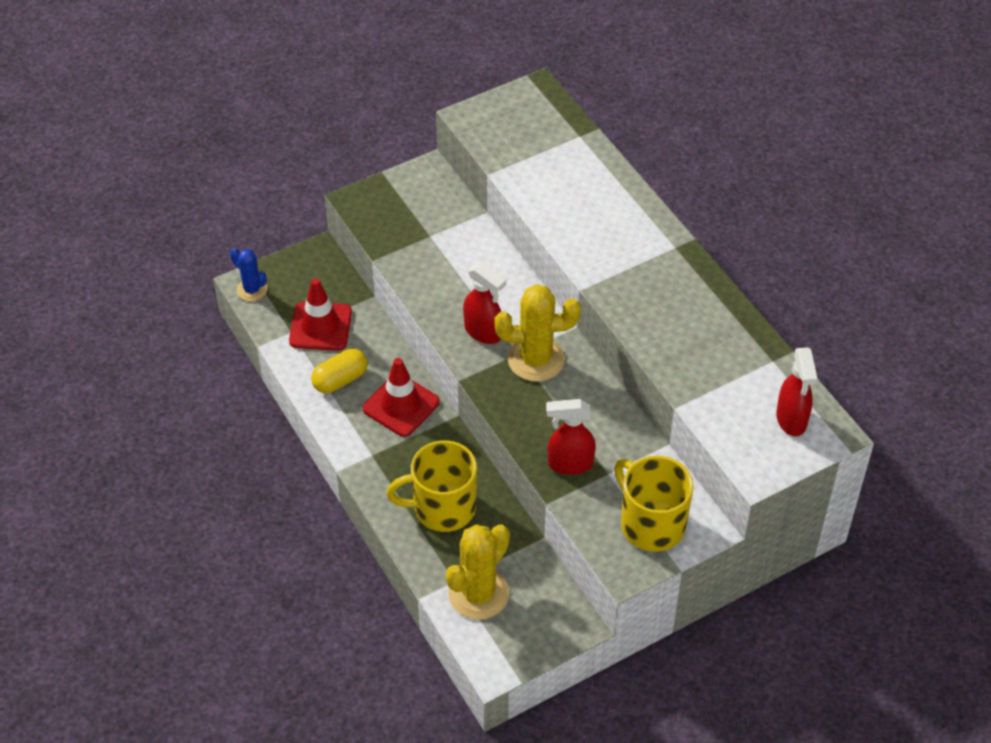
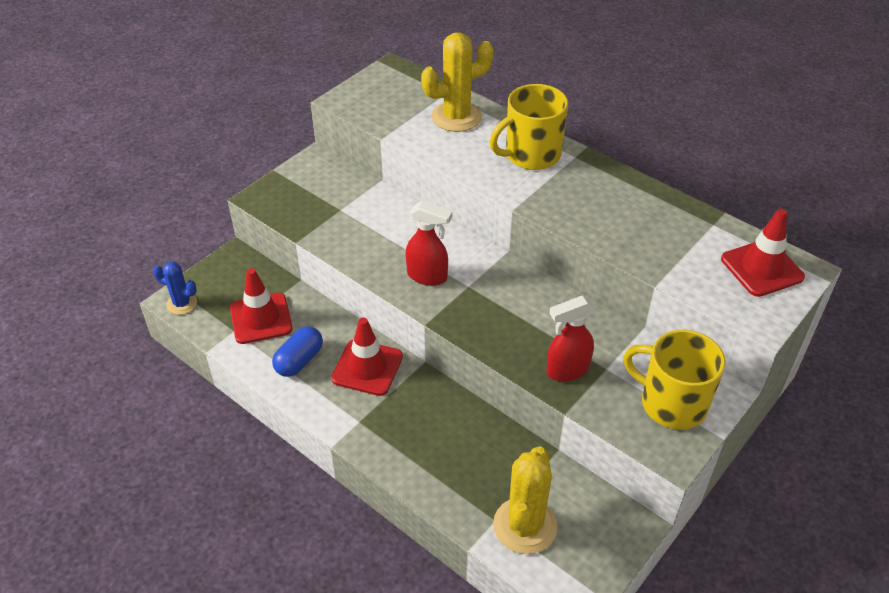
camera: 20 degrees left, 5 degrees down
yellow capsule [311,349,368,393] -> blue capsule [272,326,323,377]
yellow mug [387,440,477,532] -> yellow mug moved to [490,84,568,170]
yellow cactus [494,284,581,382] -> yellow cactus moved to [421,33,494,132]
red spray bottle [776,347,818,437] -> red traffic cone [721,209,805,297]

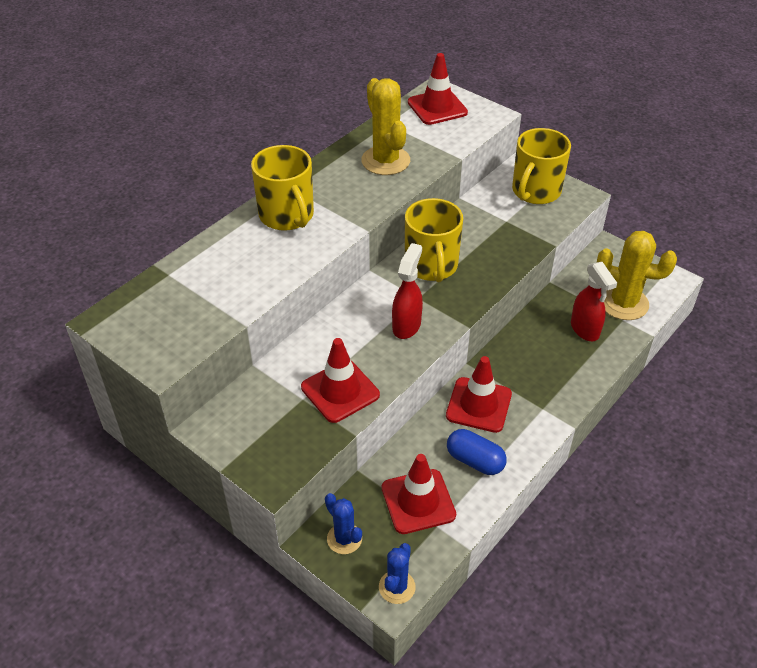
camera: 90 degrees left, 0 degrees up
yellow cactus [421,33,494,132] -> yellow cactus moved to [361,78,410,175]
red spray bottle [546,296,596,381] -> red spray bottle moved to [571,262,617,341]
none -> red traffic cone [301,338,380,423]
none -> blue cactus [325,493,362,554]
none -> yellow mug [405,198,463,282]

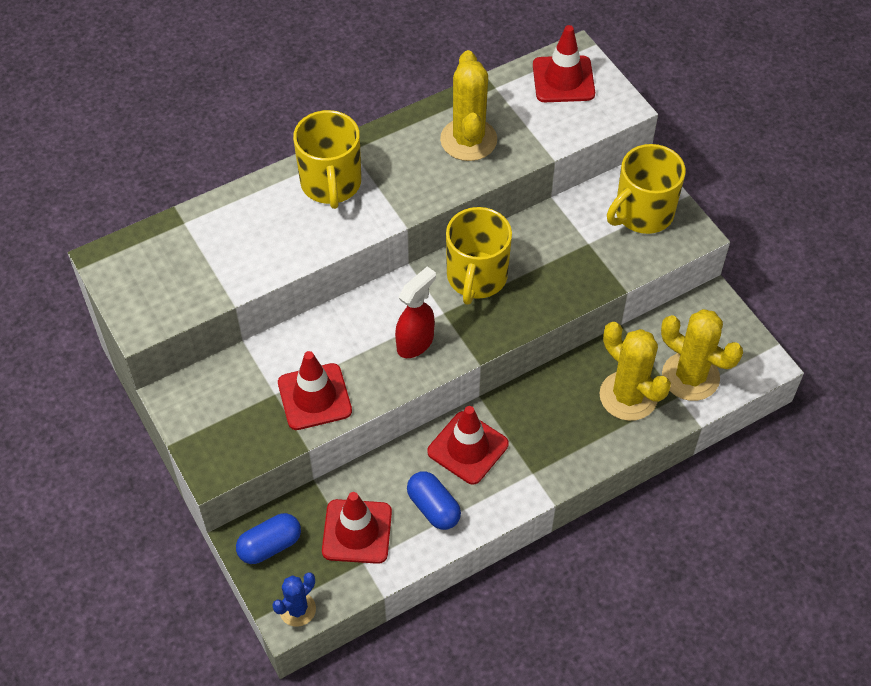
camera: 20 degrees right, 10 degrees up
blue cactus [325,493,362,554] -> blue capsule [236,513,301,564]
red spray bottle [571,262,617,341] -> yellow cactus [599,322,671,421]

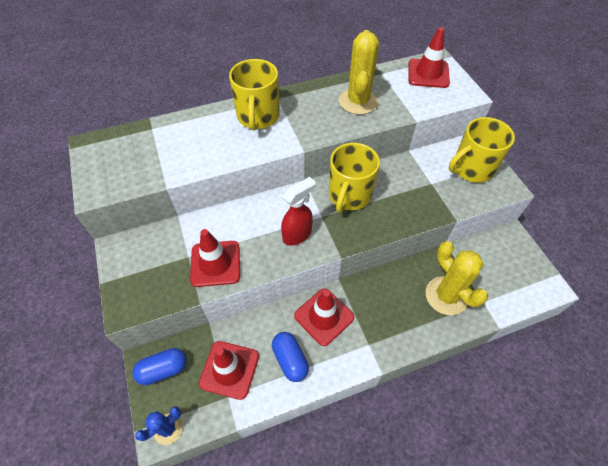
camera: 10 degrees right, 0 degrees up
yellow cactus [661,309,743,401] -> none

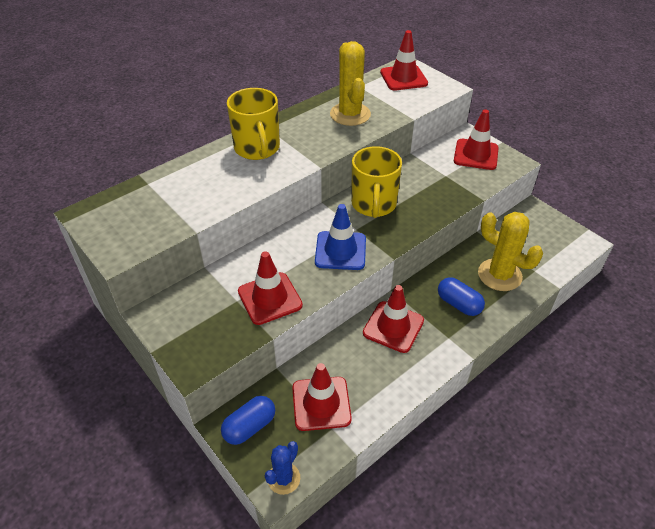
camera: 20 degrees left, 10 degrees down
blue capsule [272,332,309,382] -> blue capsule moved to [438,277,485,316]
red spray bottle [281,177,316,246] -> blue traffic cone [315,204,366,270]
yellow mug [449,117,515,183] -> red traffic cone [454,109,499,170]

